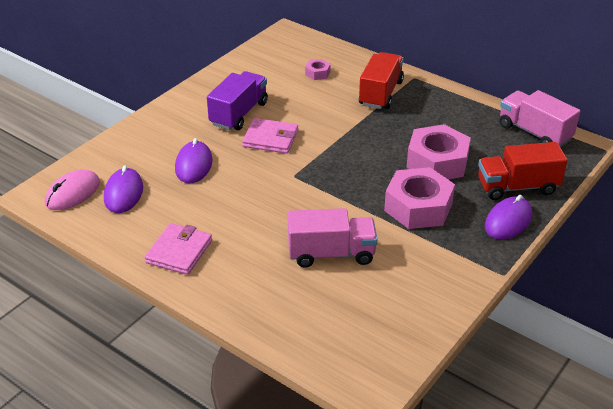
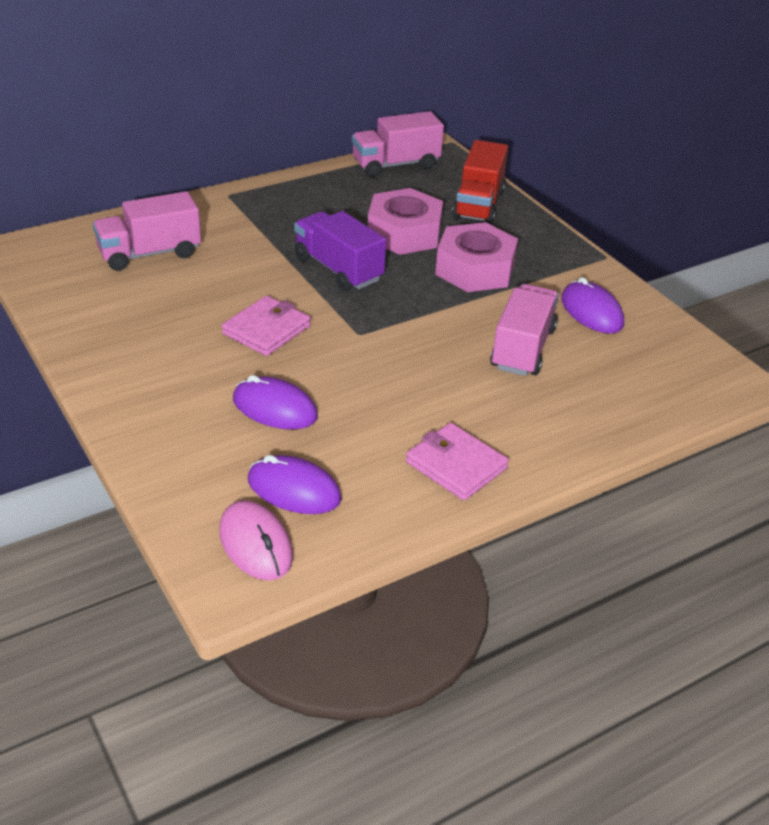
camera: 70 degrees left, 0 degrees up
purple truck [207,71,268,130] -> purple truck moved to [294,211,386,291]
pink nut [305,59,331,80] -> pink truck [93,191,201,271]
red truck [359,52,404,109] -> none
purple mouse [485,195,532,240] -> purple mouse moved to [561,277,624,334]

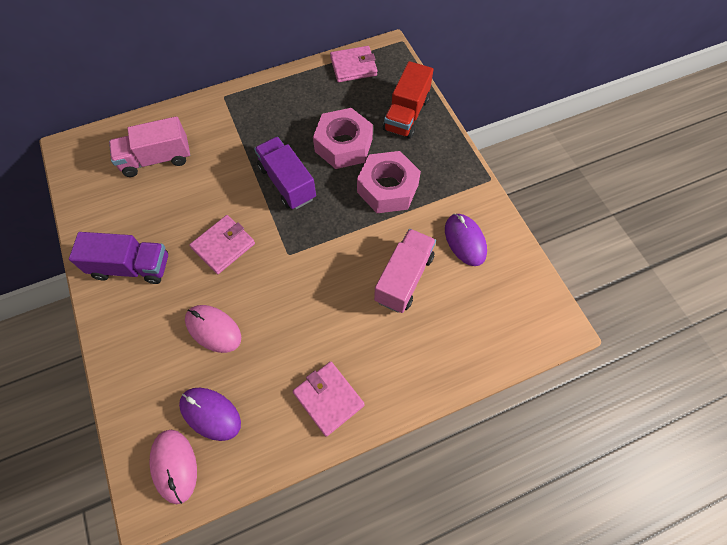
camera: 10 degrees right, 25 degrees up
purple mouse [233,375,318,430] -> pink mouse [185,305,241,353]
pink truck [352,111,444,177] -> pink wallet [330,46,377,82]
none -> purple truck [69,232,168,284]

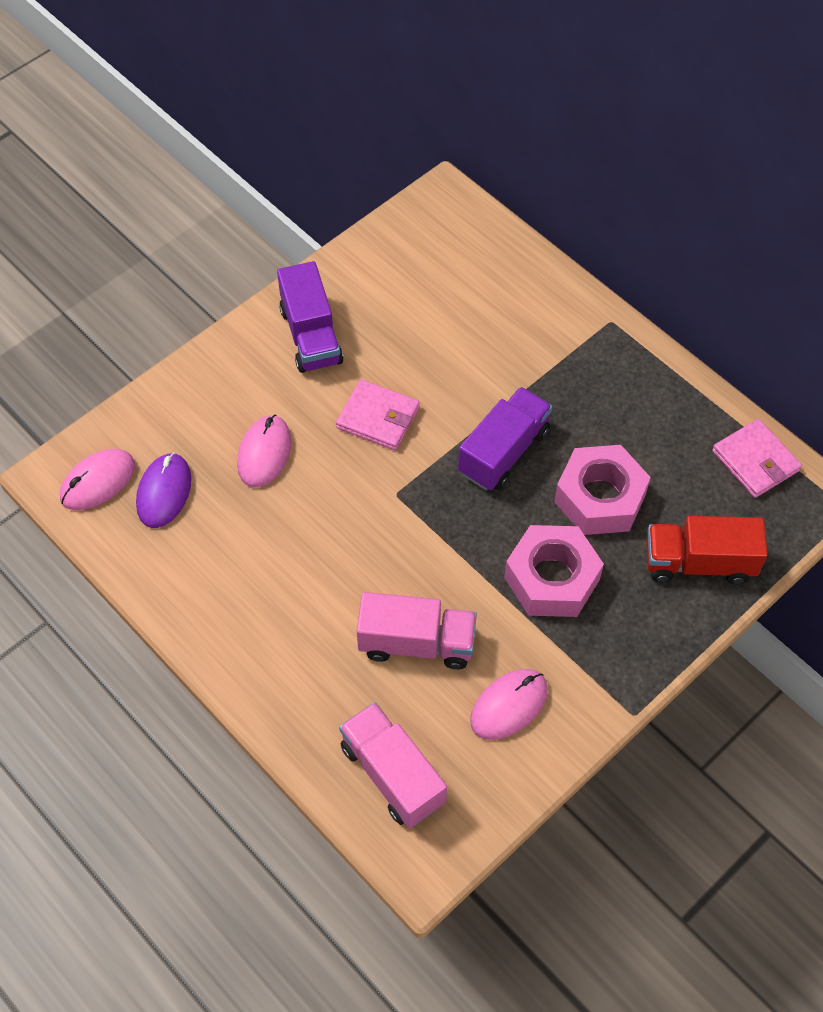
camera: 70 degrees right, 5 degrees down
pink truck [109,116,190,177] -> pink truck moved to [339,702,447,828]
pink wallet [293,362,365,437] -> none
purple mouse [445,214,487,266] -> pink mouse [470,669,548,740]

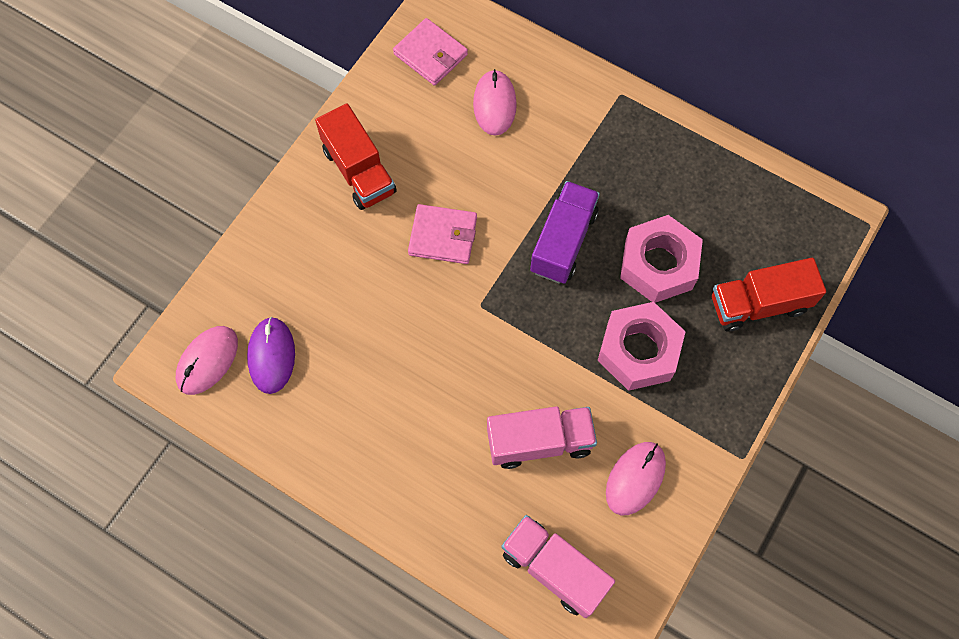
camera: 15 degrees left, 10 degrees up
pink mouse [237,415,291,488] -> pink mouse moved to [473,69,517,136]
purple truck [277,261,343,373] -> red truck [315,103,397,210]
pink wallet [712,419,802,498] -> pink wallet moved to [393,18,468,86]

